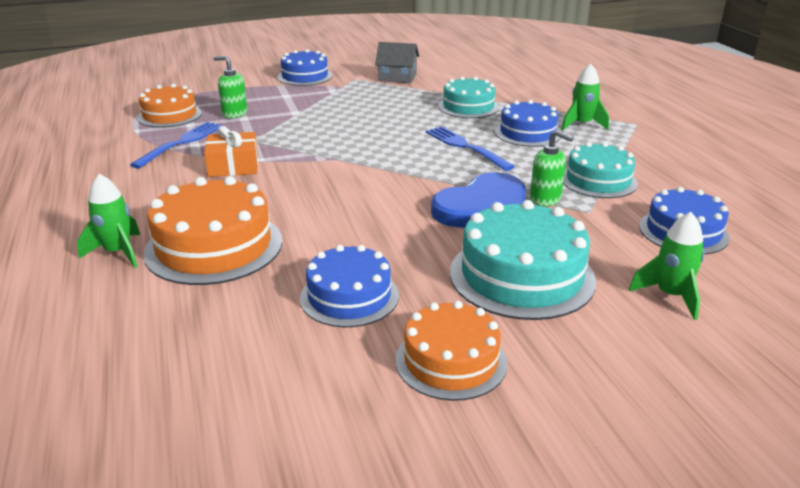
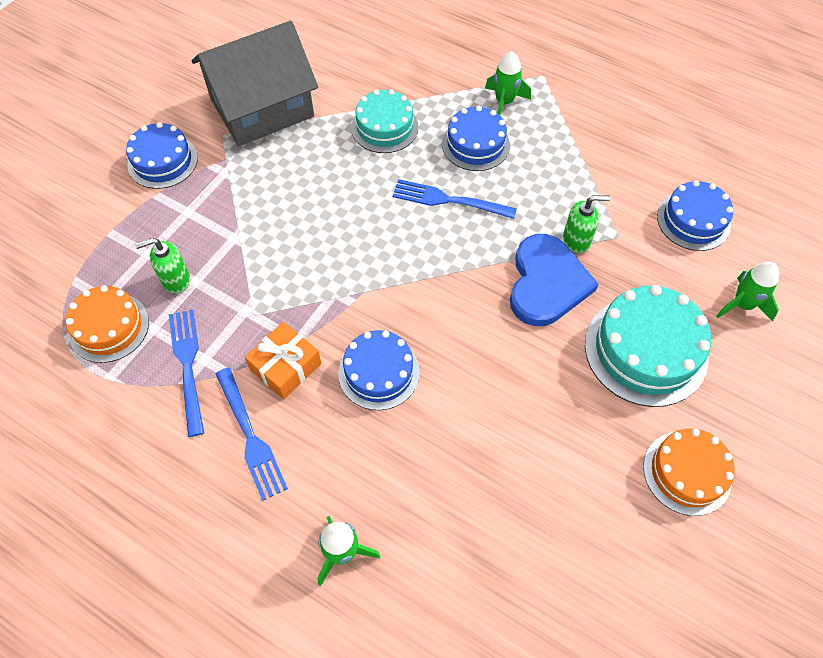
camera: 40 degrees left, 30 degrees up
orange cake [143,176,282,285] -> none
blue cake [300,245,399,327] -> blue cake moved to [338,330,420,410]
grey house [375,42,419,83] -> grey house [192,21,318,146], size x2.04
turquoise cake [563,142,638,198] -> none
none -> blue fork [216,367,288,501]

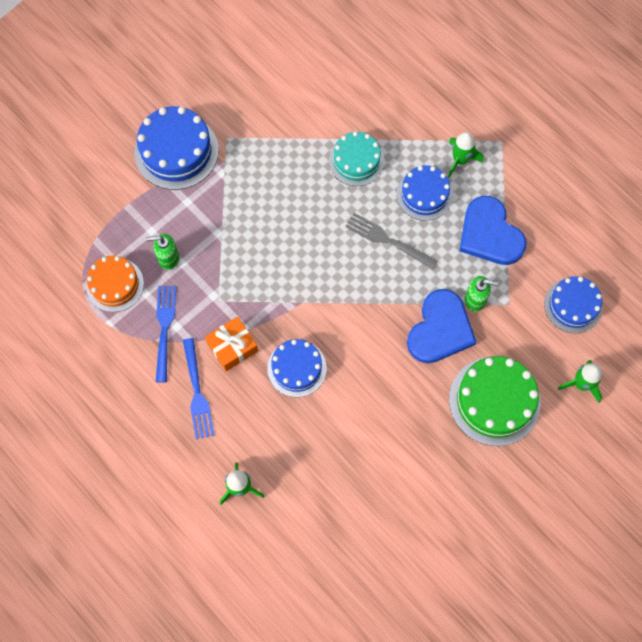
camera: 15 degrees right, 10 degrees up
blue cake [126,122,198,189] -> blue cake [134,106,219,190], size x1.53
grey house [192,21,318,146] -> none
blue fork [392,179,517,219] -> grey fork [345,213,438,270]
turquoise cake [585,285,711,407] -> green cake [449,356,541,446]
orange cake [643,429,735,516] -> none
none -> blue heart [459,196,526,265]

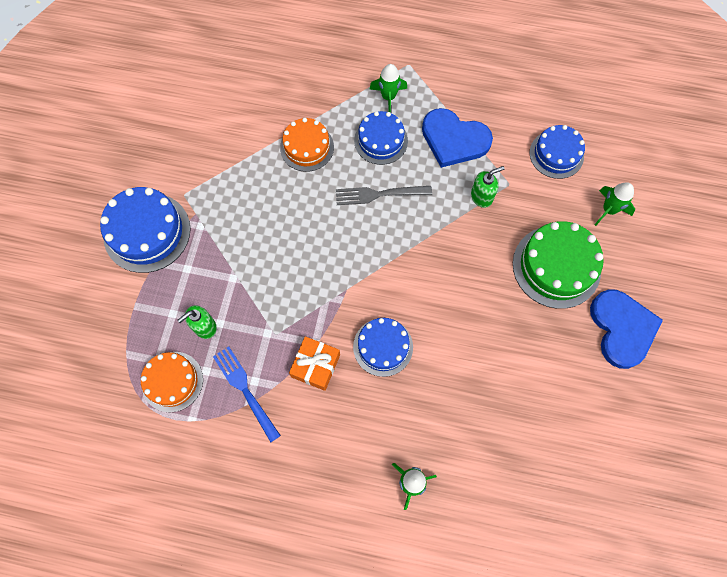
camera: 35 degrees left, 0 degrees up
blue fork [183,338,214,439] -> none
turquoise cake [329,131,384,186] -> orange cake [280,118,334,172]
blue heart [407,289,476,363] -> blue heart moved to [590,289,663,369]

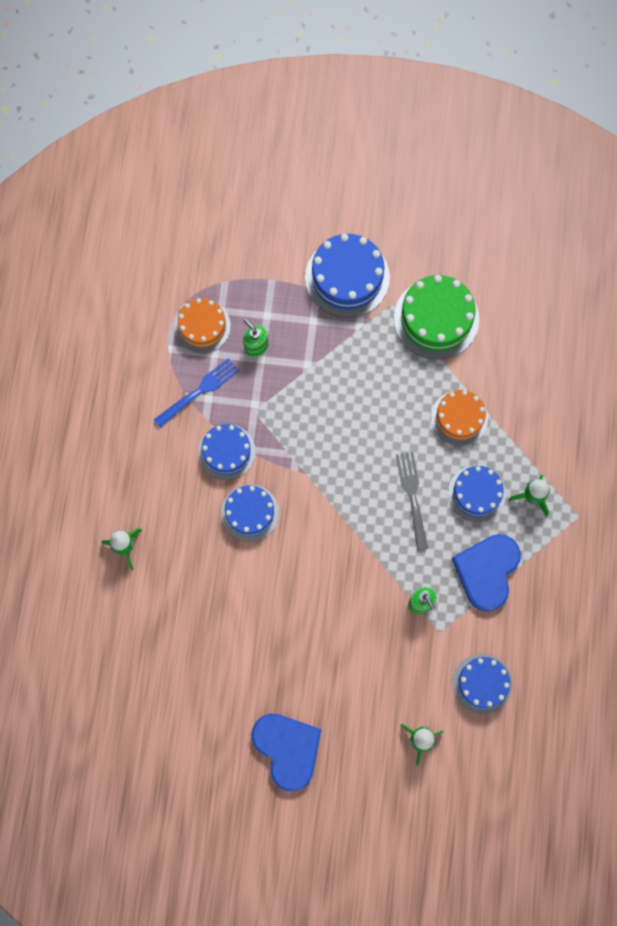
camera: 85 degrees right, 5 degrees up
orange gift [289,336,340,391] -> blue cake [198,424,256,480]
green cake [513,221,604,309] -> green cake moved to [394,275,479,360]
blue heart [590,289,663,369] -> blue heart turned 105 degrees counterclockwise [251,714,321,792]

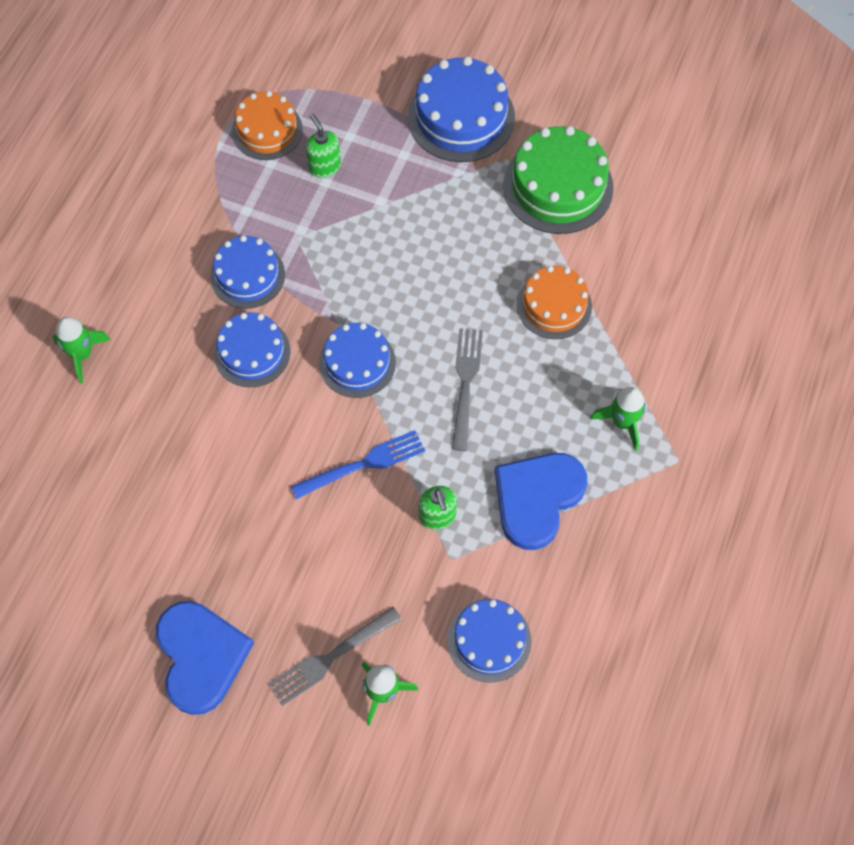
camera: 15 degrees right, 10 degrees down
blue fork [154,358,239,428] -> blue fork moved to [291,430,425,499]
blue cake [448,465,506,522] -> blue cake moved to [319,323,396,398]
none -> grey fork [268,607,402,706]

